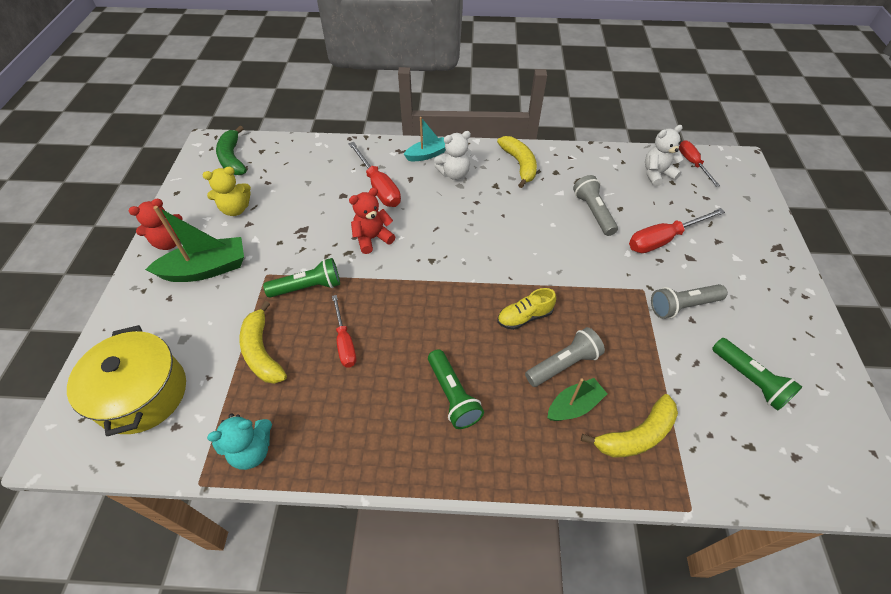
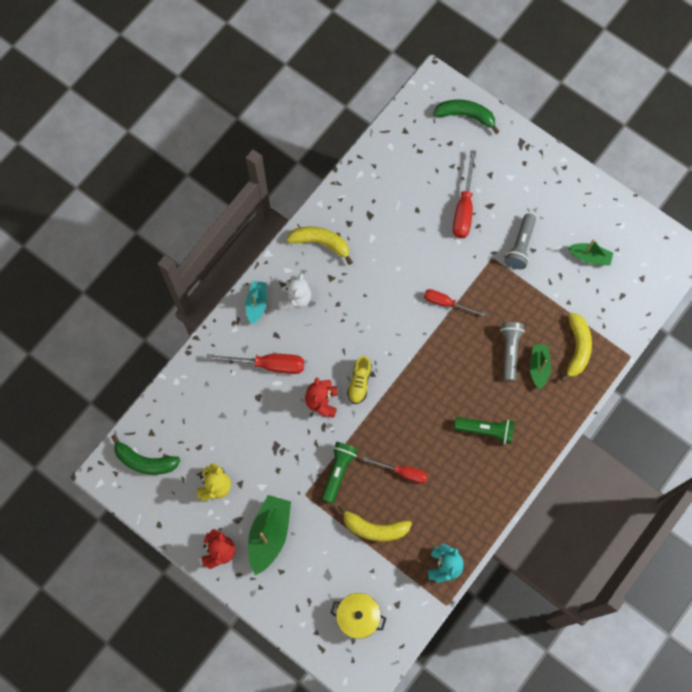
camera: 55 degrees left, 20 degrees up
yellow pot [67,325,186,436] -> yellow pot [331,593,387,639], size x0.64
yellow shoe [498,288,556,330] -> yellow shoe moved to [347,356,372,404]
grey flashlight [573,175,618,236] -> none
white teddy bear [645,125,684,187] -> none
red screwdriver [679,140,720,187] -> red screwdriver moved to [424,289,486,317]
green flashlight [712,338,802,411] -> green boat [568,239,613,266]
none -> green banana [433,100,500,134]

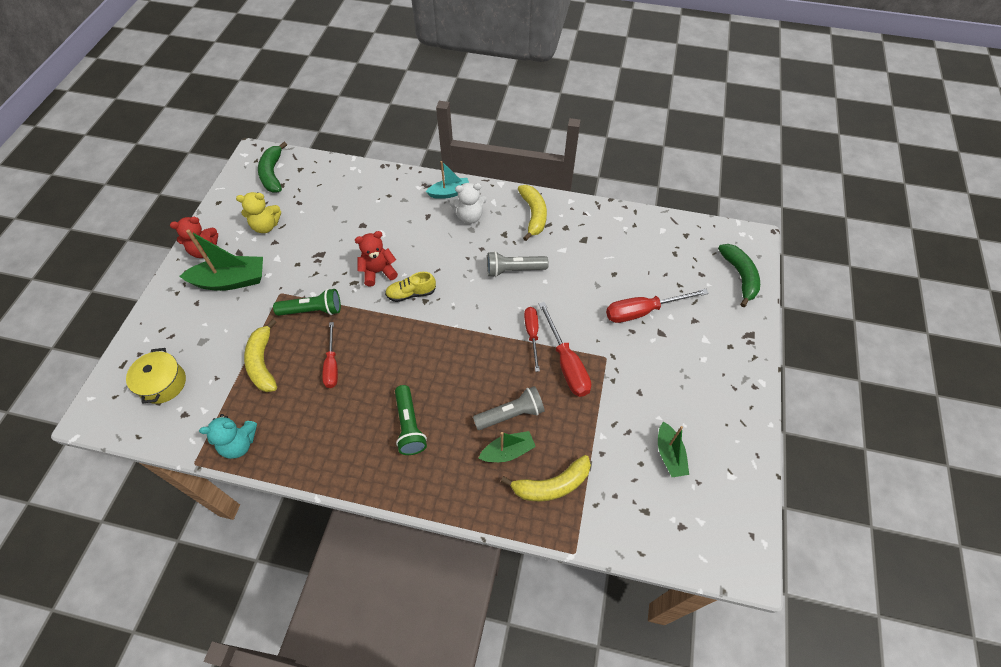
camera: 65 degrees right, 15 degrees down
red screwdriver [206,354,304,374] -> red screwdriver moved to [539,302,591,397]
grey flashlight [505,214,536,269] -> grey flashlight moved to [487,251,549,277]

